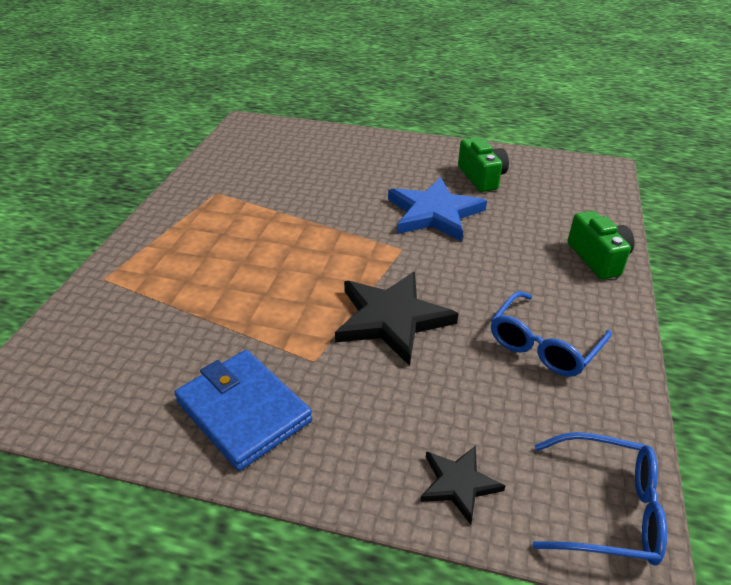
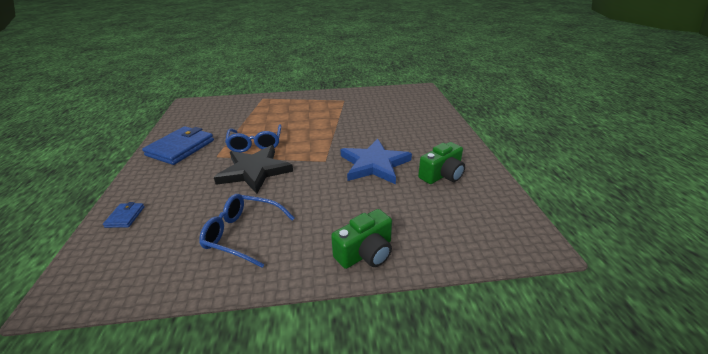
camera: 70 degrees right, 5 degrees down
black star [420,446,505,525] -> blue wallet [103,202,145,228]
blue glasses [533,432,667,566] -> blue glasses moved to [225,124,282,153]

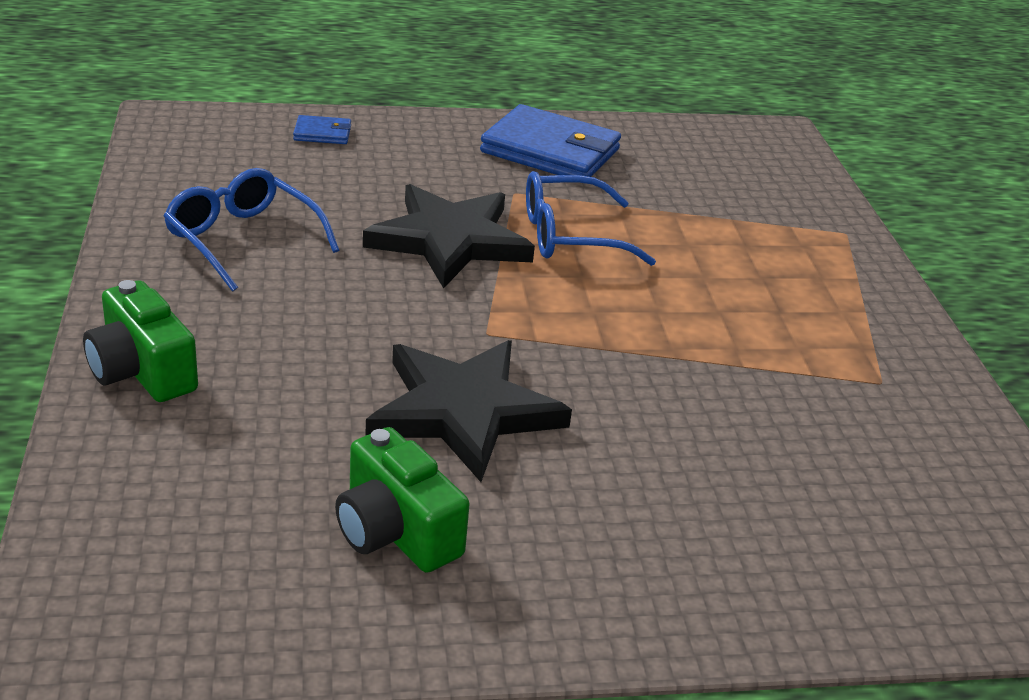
camera: 85 degrees right, 0 degrees up
blue glasses [199,194,294,268] -> blue glasses turned 60 degrees counterclockwise [164,168,340,292]
blue star [340,139,412,184] -> black star [365,340,572,482]

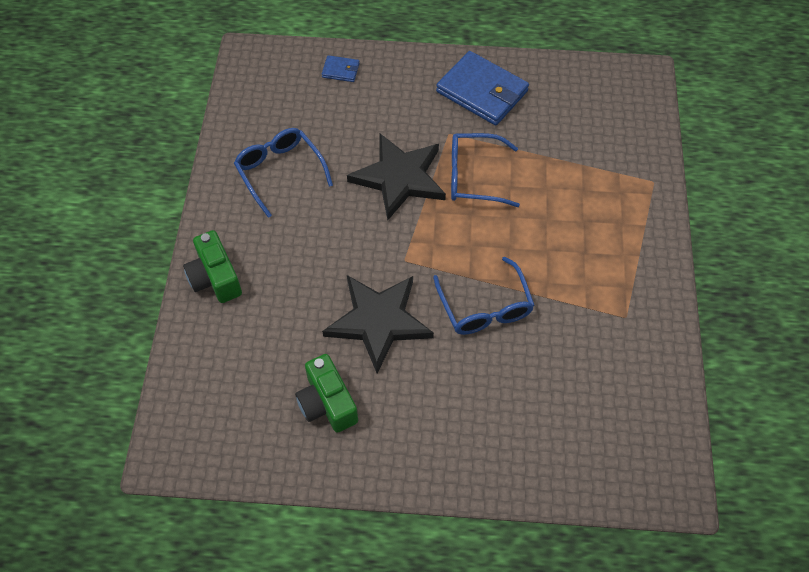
camera: 15 degrees right, 25 degrees up
none -> blue glasses [433,257,535,335]

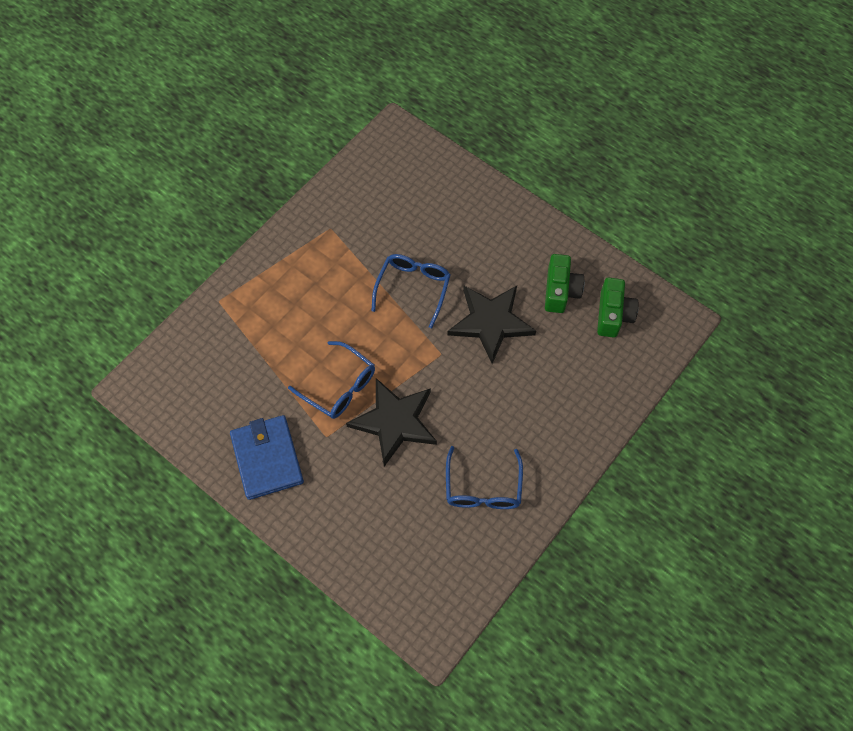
camera: 145 degrees left, 5 degrees up
green camera [183,230,242,303] -> green camera moved to [597,278,639,338]
blue wallet [322,55,360,82] -> none

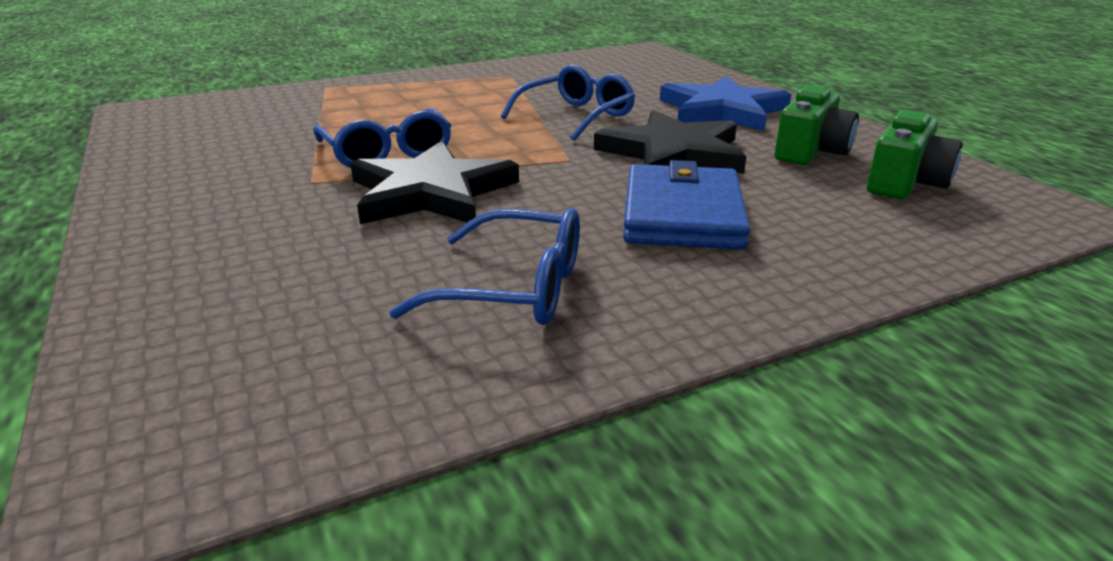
camera: 25 degrees right, 35 degrees down
blue wallet [230,415,304,500] -> blue wallet moved to [623,160,750,250]
blue glasses [446,446,523,509] -> blue glasses turned 105 degrees counterclockwise [389,208,580,325]
none -> blue star [660,76,791,132]

